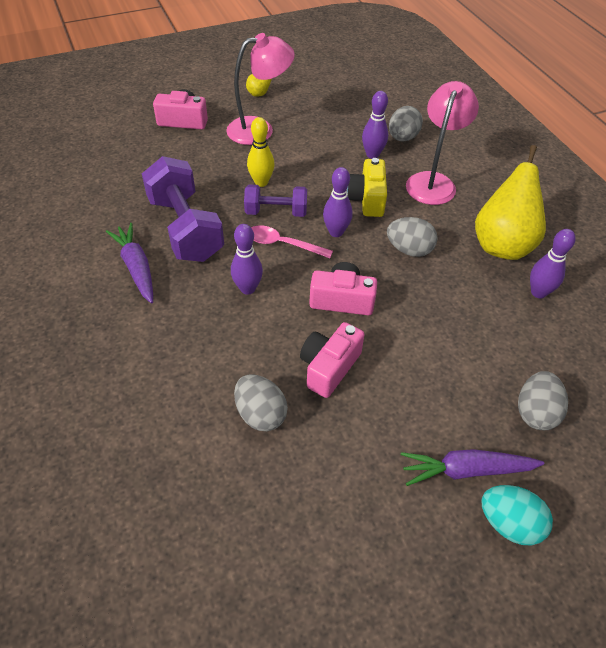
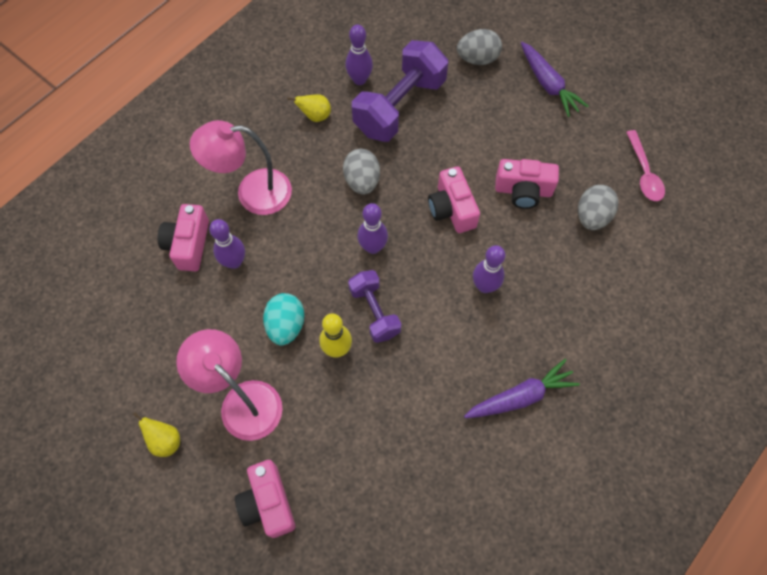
camera: 115 degrees left, 15 degrees up
purple carrot [106,223,153,303] -> purple carrot turned 150 degrees counterclockwise [464,359,580,418]
purple dumbbell [142,156,224,262] -> purple dumbbell moved to [352,40,448,142]
pink spoon [251,226,333,258] -> pink spoon moved to [626,130,665,201]
yellow camera [347,158,387,217] -> none
grey egg [389,106,423,142] -> pink camera [158,204,209,271]
yellow pear [475,145,546,260] -> yellow pear [288,94,331,122], size x0.44
turquoise egg [481,485,553,545] -> turquoise egg moved to [263,293,305,345]

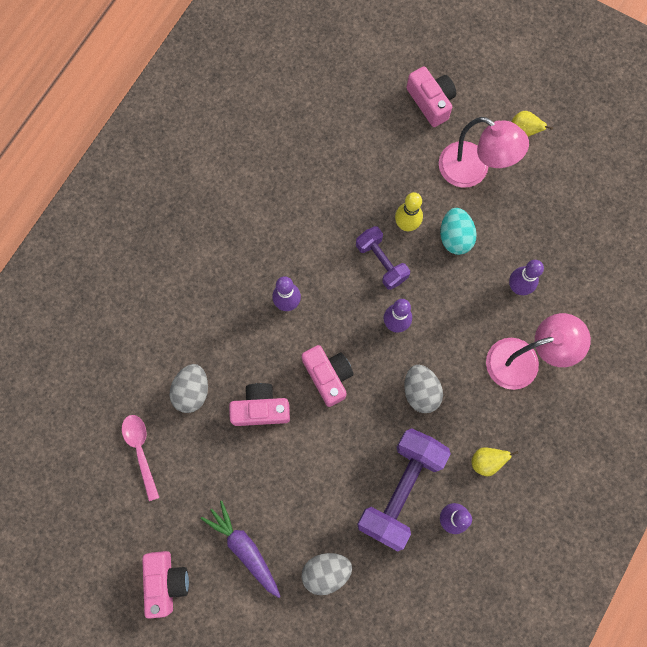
camera: 170 degrees right, 10 degrees up
pink camera [158,204,209,271] -> pink camera moved to [142,551,189,619]
purple carrot [464,359,580,418] -> none

